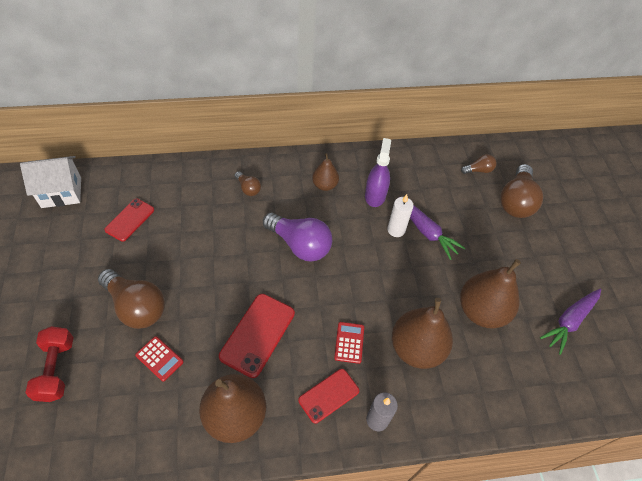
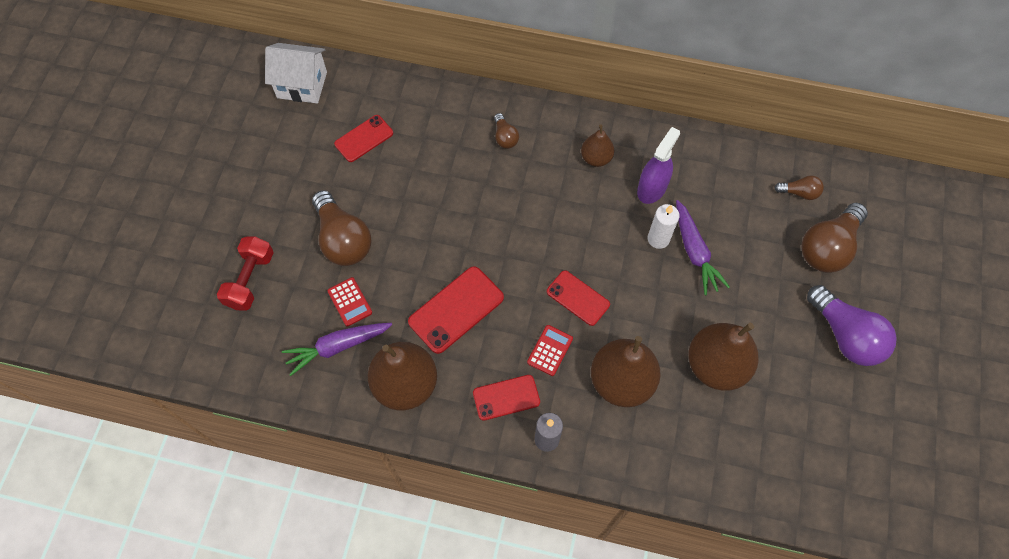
camera: 25 degrees right, 10 degrees up
purple light bulb [263,213,332,261] -> purple light bulb moved to [807,285,897,366]
purple carrot [540,289,601,355] -> purple carrot moved to [282,323,392,376]
none -> red phone [547,270,610,326]

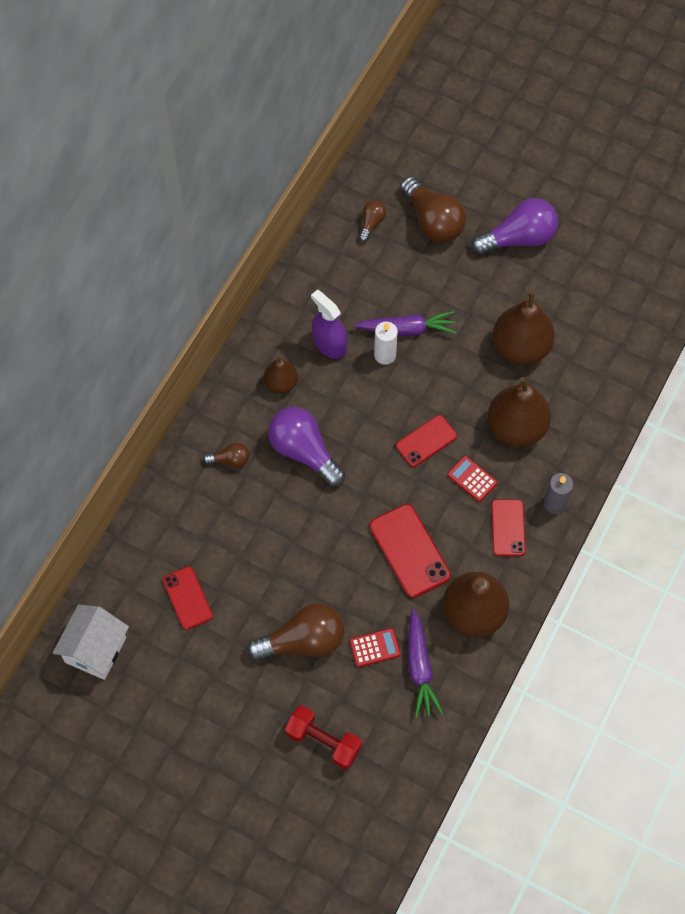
camera: 75 degrees left, 0 degrees up
none -> purple light bulb [268,407,345,487]

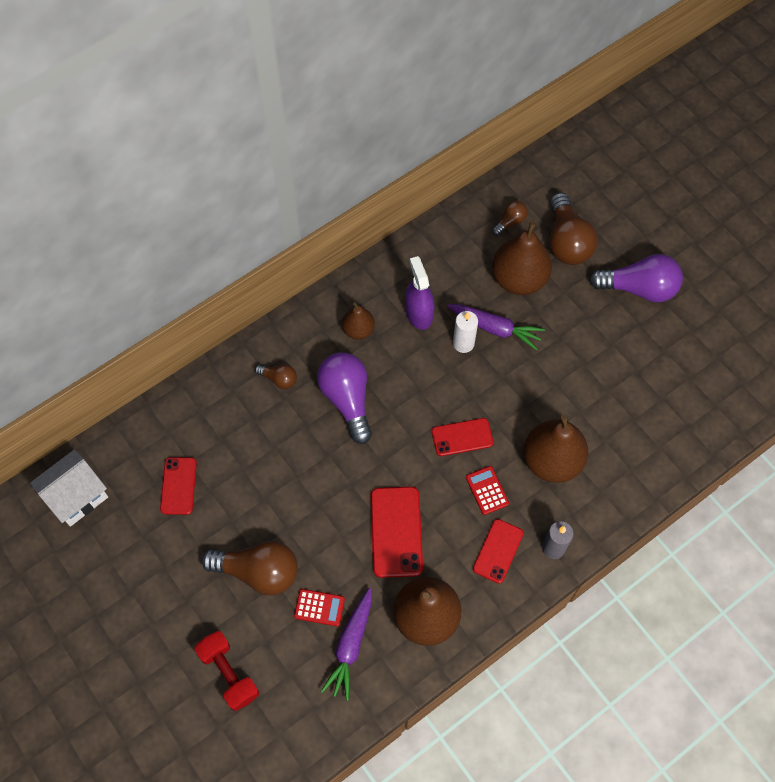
camera: 25 degrees right, 0 degrees up
brown pear [493,291,555,365] -> brown pear moved to [492,221,552,295]

